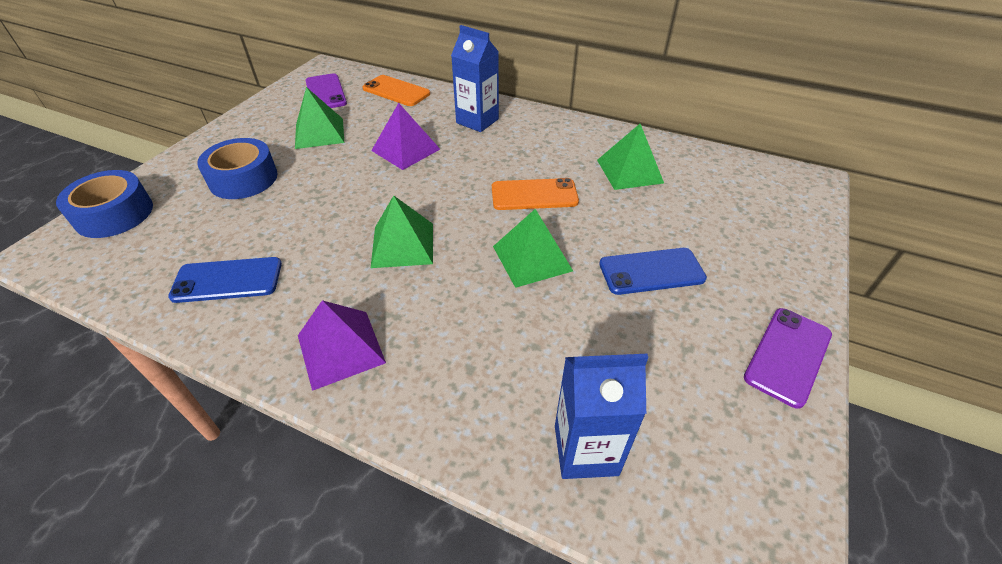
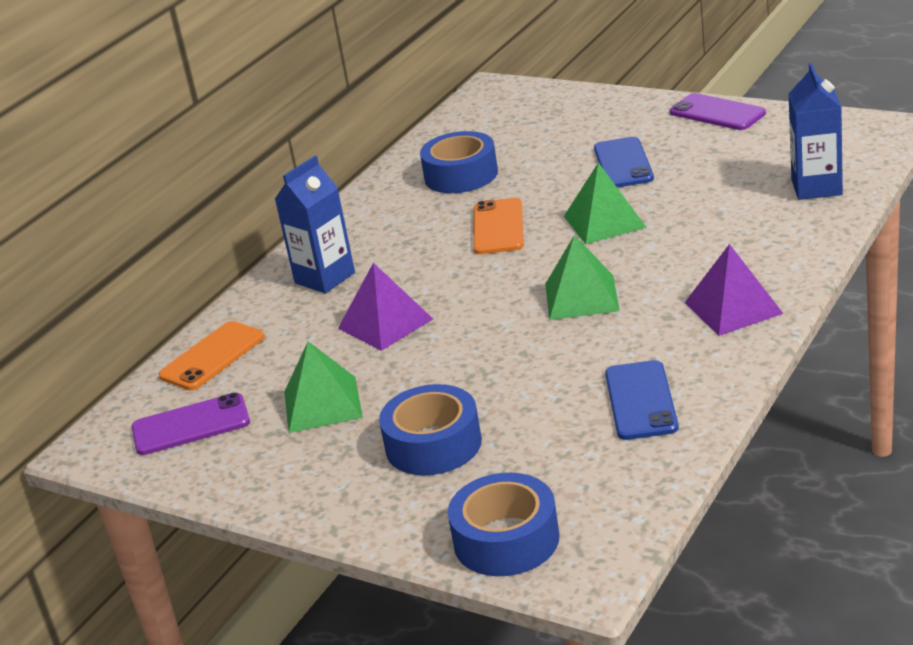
camera: 80 degrees left, 15 degrees down
green pyramid [597,124,664,190] -> blue tape [420,131,498,193]

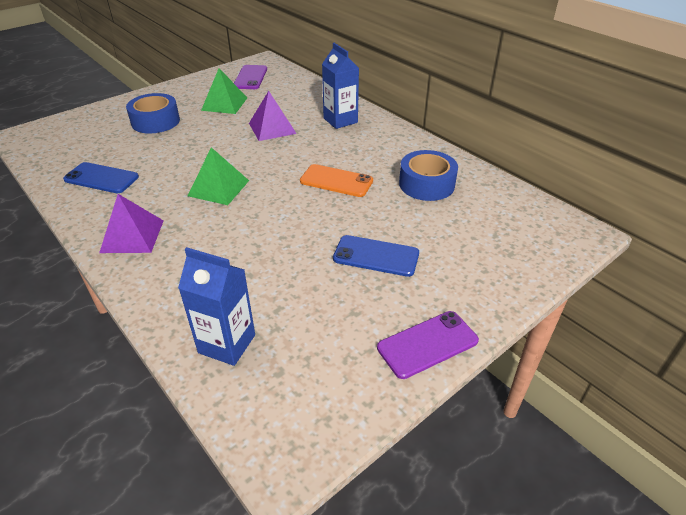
camera: 105 degrees right, 10 degrees up
orange phone [158,321,265,390] -> none
blue tape [448,473,560,576] -> none
green pyramid [564,163,647,244] -> none

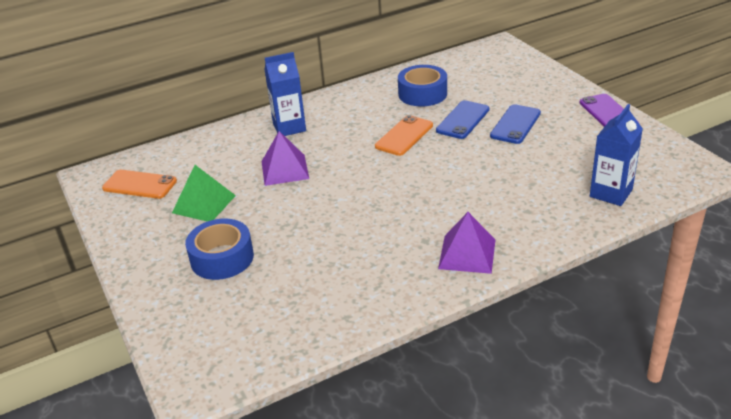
camera: 75 degrees left, 5 degrees down
blue phone [63,162,139,193] -> blue phone moved to [436,100,489,139]
green pyramid [188,147,249,205] -> none
purple phone [234,65,267,89] -> orange phone [102,170,177,199]

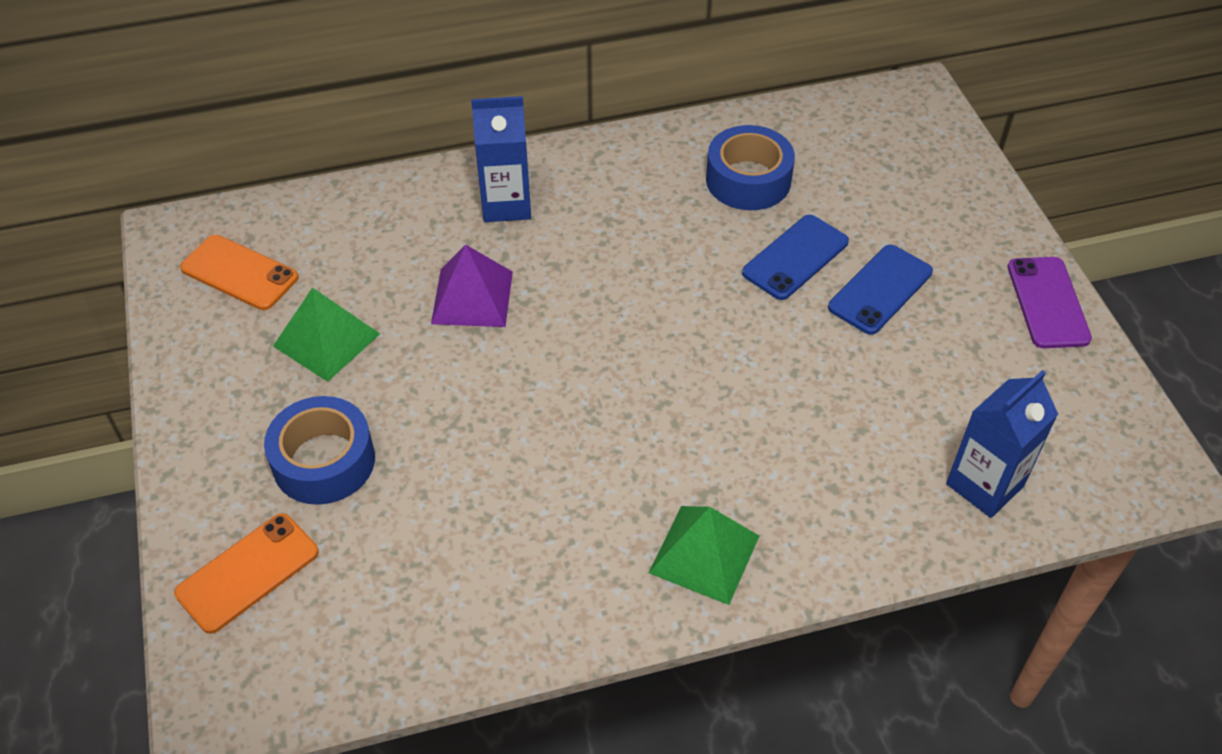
camera: 10 degrees right, 15 degrees up
orange phone [375,115,433,156] -> orange phone moved to [174,513,319,634]
purple pyramid [438,212,495,274] -> green pyramid [649,506,759,605]

